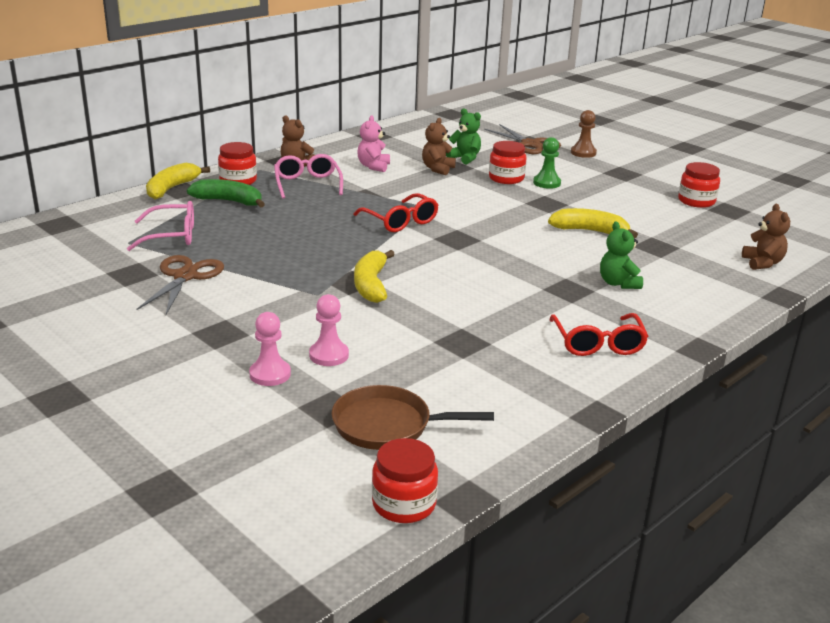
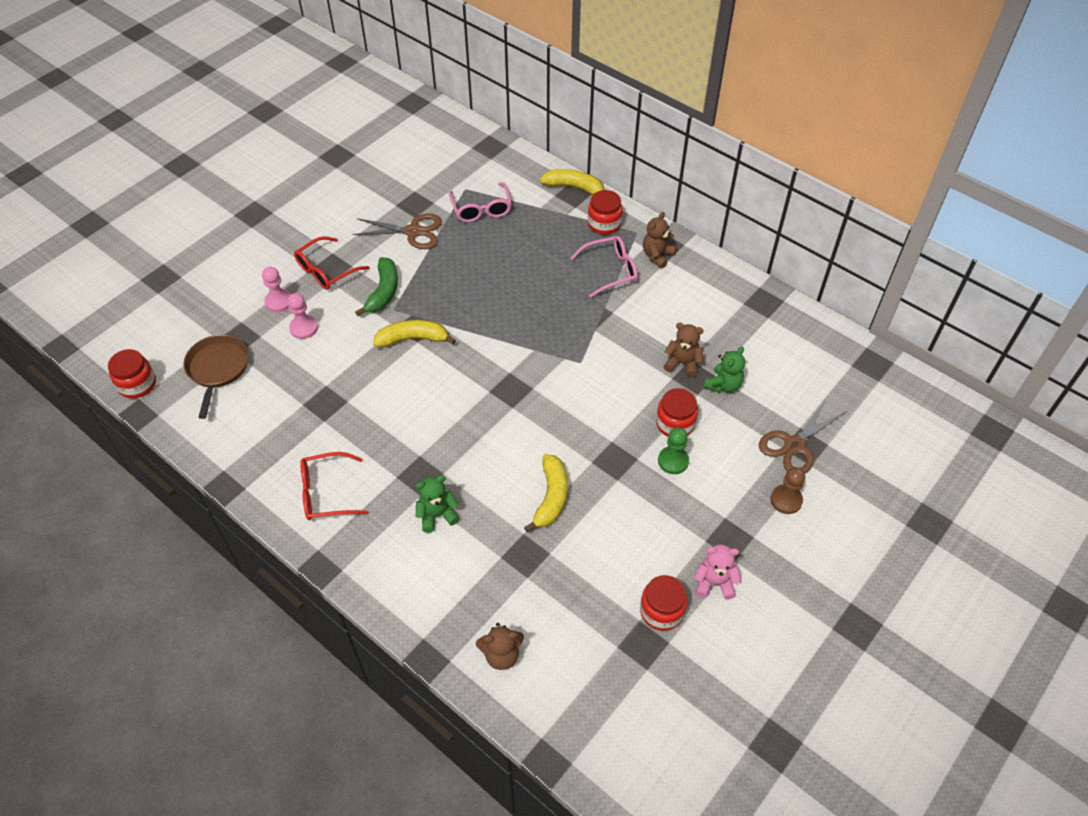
camera: 85 degrees right, 25 degrees up
green banana [187,179,265,208] -> green banana moved to [355,257,398,316]
red glasses [353,193,438,232] -> red glasses moved to [294,236,370,290]
pink teddy bear [357,115,390,172] -> pink teddy bear moved to [694,544,741,600]

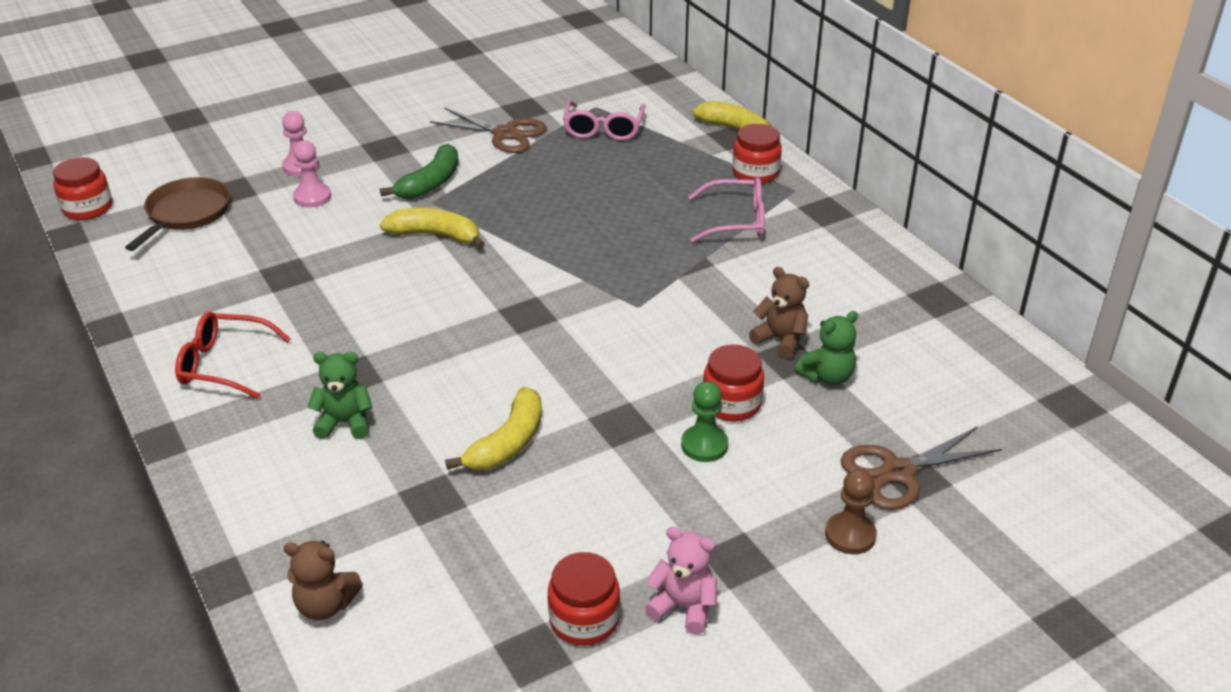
camera: 20 degrees right, 15 degrees down
red glasses [294,236,370,290] -> none
brown teddy bear [643,212,676,268] -> none

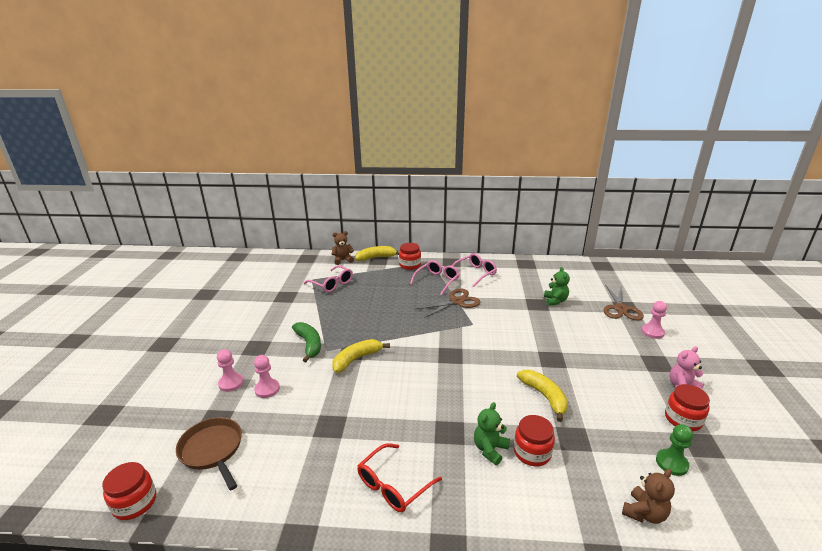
camera: 55 degrees left, 10 degrees down
brown scissors [430,107,547,153] -> brown scissors moved to [417,288,480,318]
green pawn [681,381,728,462] -> green pawn moved to [656,424,693,476]
red jar [703,344,764,422] -> red jar moved to [514,415,555,466]
brown teddy bear [749,267,809,358] -> brown teddy bear moved to [331,231,354,265]
brown pawn [825,469,877,554] -> pink pawn [641,301,667,339]
none -> pink glasses [452,253,497,287]

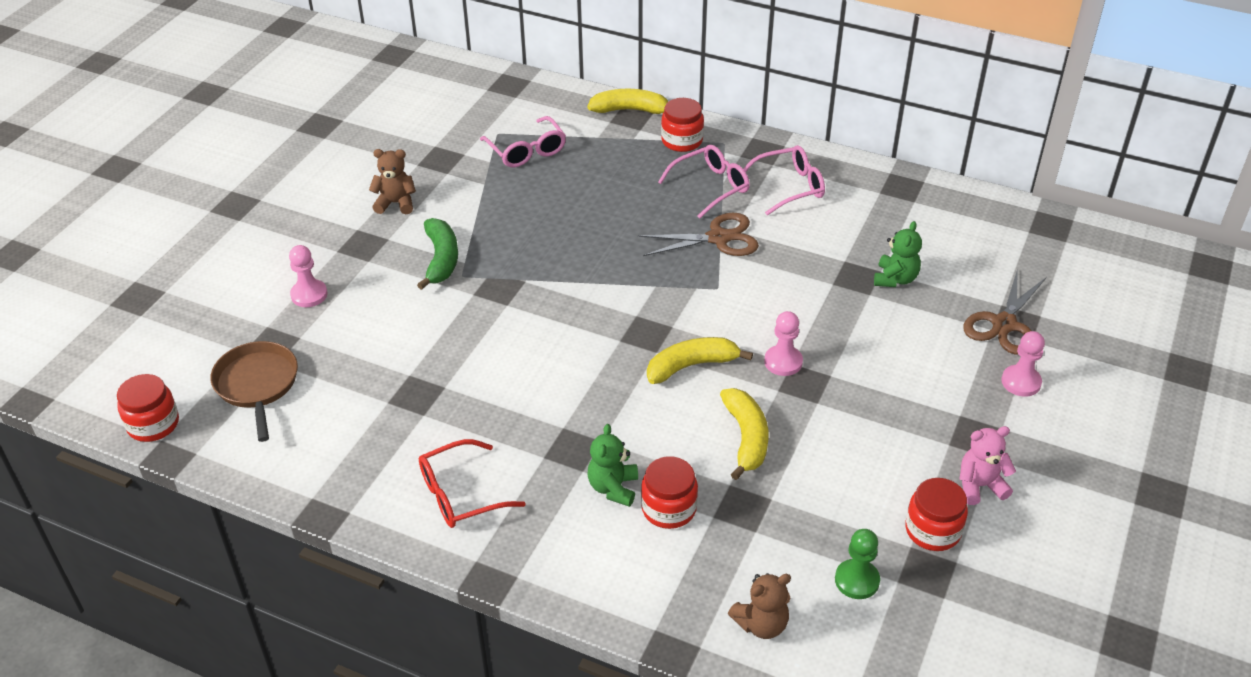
camera: 20 degrees right, 15 degrees up
pink pawn [254,355,280,398] -> pink pawn moved to [764,311,803,376]
brown teddy bear [331,231,354,265] -> brown teddy bear moved to [369,149,416,215]
yellow banana [332,339,390,373] -> yellow banana moved to [647,337,753,384]
green teddy bear [474,402,510,465] -> green teddy bear turned 45 degrees counterclockwise [588,424,638,507]

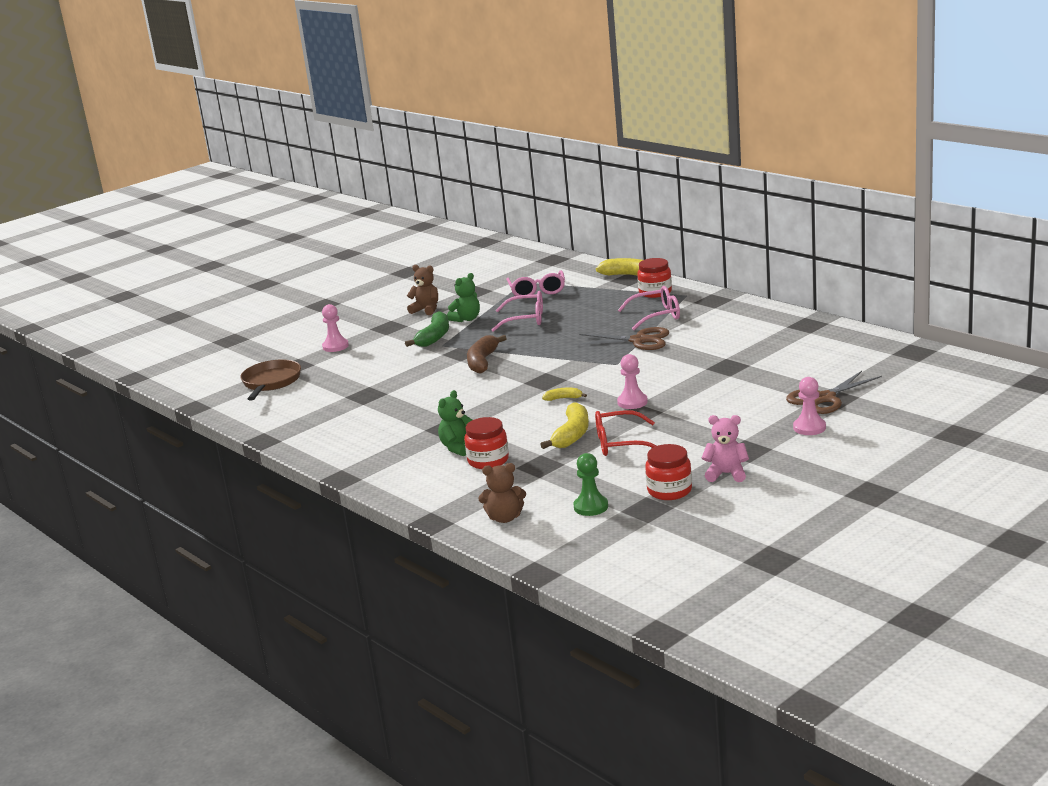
camera: 25 degrees right, 20 degrees down
red jar [117,374,179,442] -> none
red glasses [419,439,526,528] -> red glasses moved to [595,410,657,456]
yellow banana [647,337,753,384] -> yellow banana [542,388,587,401], size x0.52
pink glasses [744,145,825,215] -> pink glasses moved to [492,291,543,332]
green teddy bear [874,221,922,287] -> green teddy bear moved to [447,273,480,322]
none -> brown banana [467,335,507,373]

